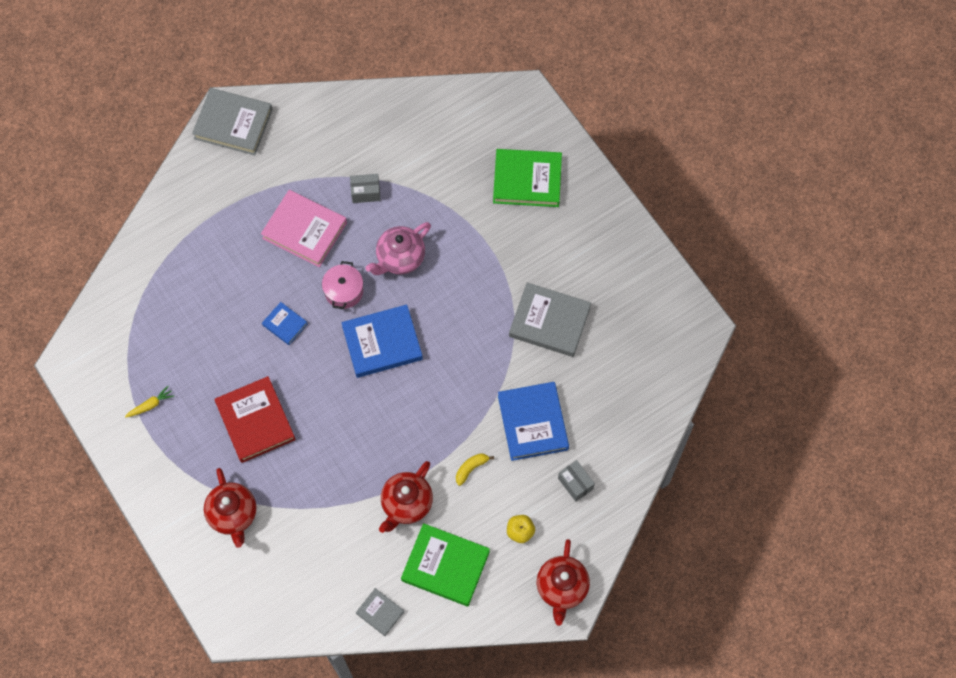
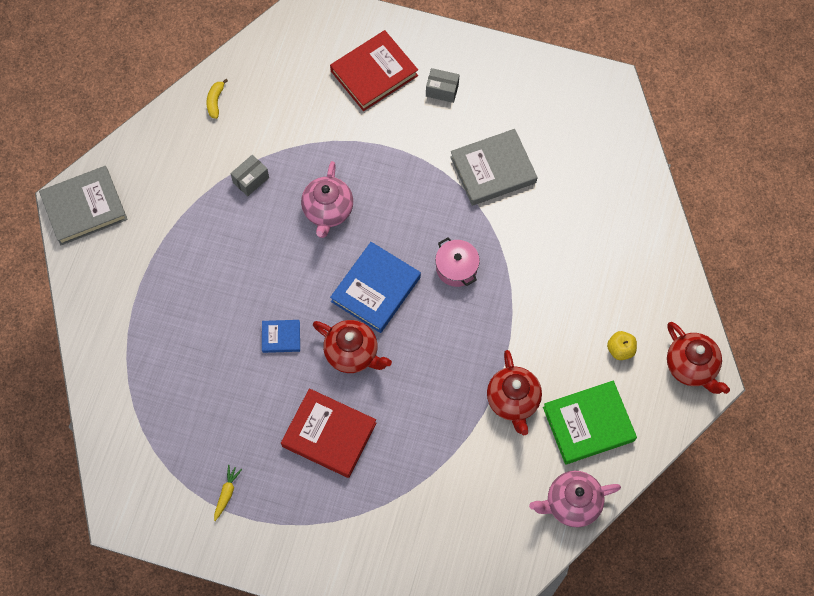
camera: 40 degrees left, 0 degrees up
red teapot [204,468,256,548] -> red teapot moved to [313,320,392,373]
pink book [261,190,347,267] -> none
pink pot [322,261,363,309] -> pink pot moved to [435,237,480,287]
grey book [356,588,404,636] -> pink teapot [529,471,621,527]
yellow banana [456,453,494,486] -> yellow banana moved to [206,79,228,119]
green book [493,149,562,207] -> red book [330,30,418,111]
blue book [498,382,569,461] -> none
grey box [558,460,595,502] -> grey box moved to [426,68,459,103]

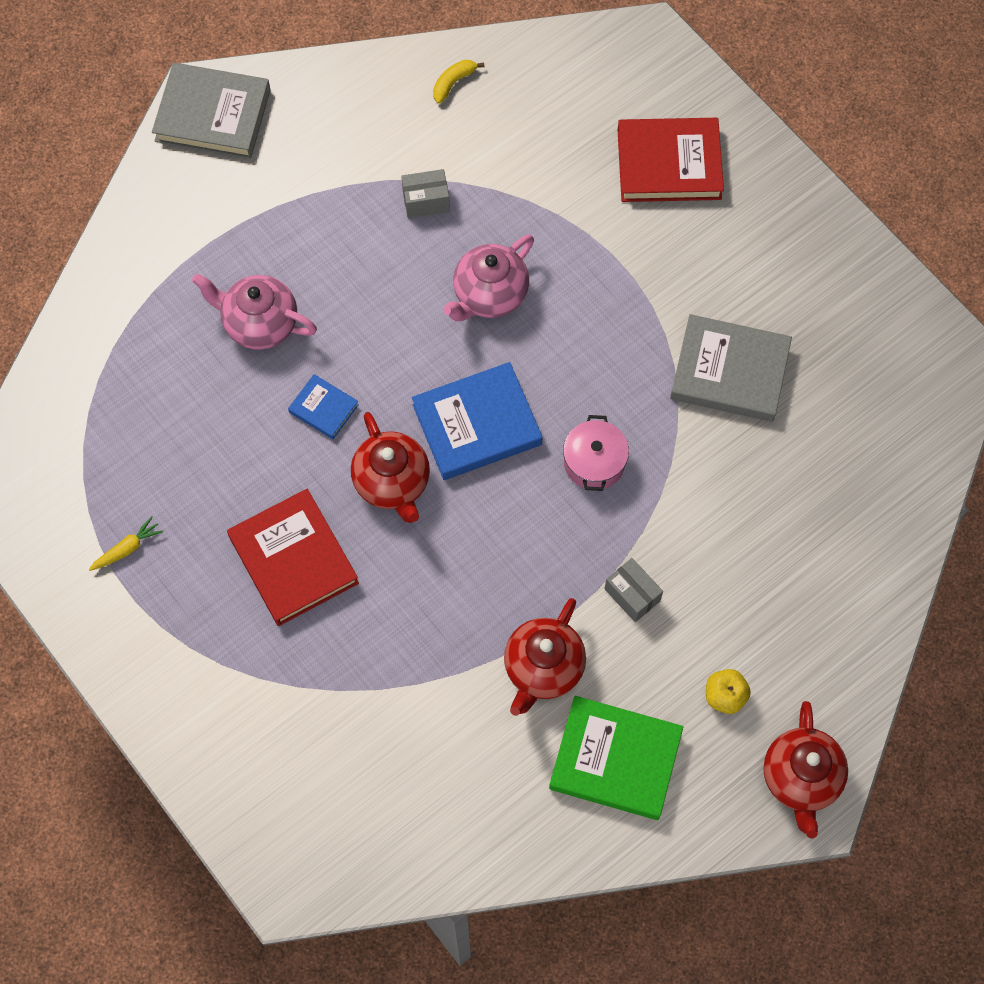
camera: 35 degrees right, 0 degrees up
grey box [426,68,459,103] -> grey box moved to [605,558,663,622]
pink teapot [529,471,621,527] -> pink teapot moved to [192,273,317,350]

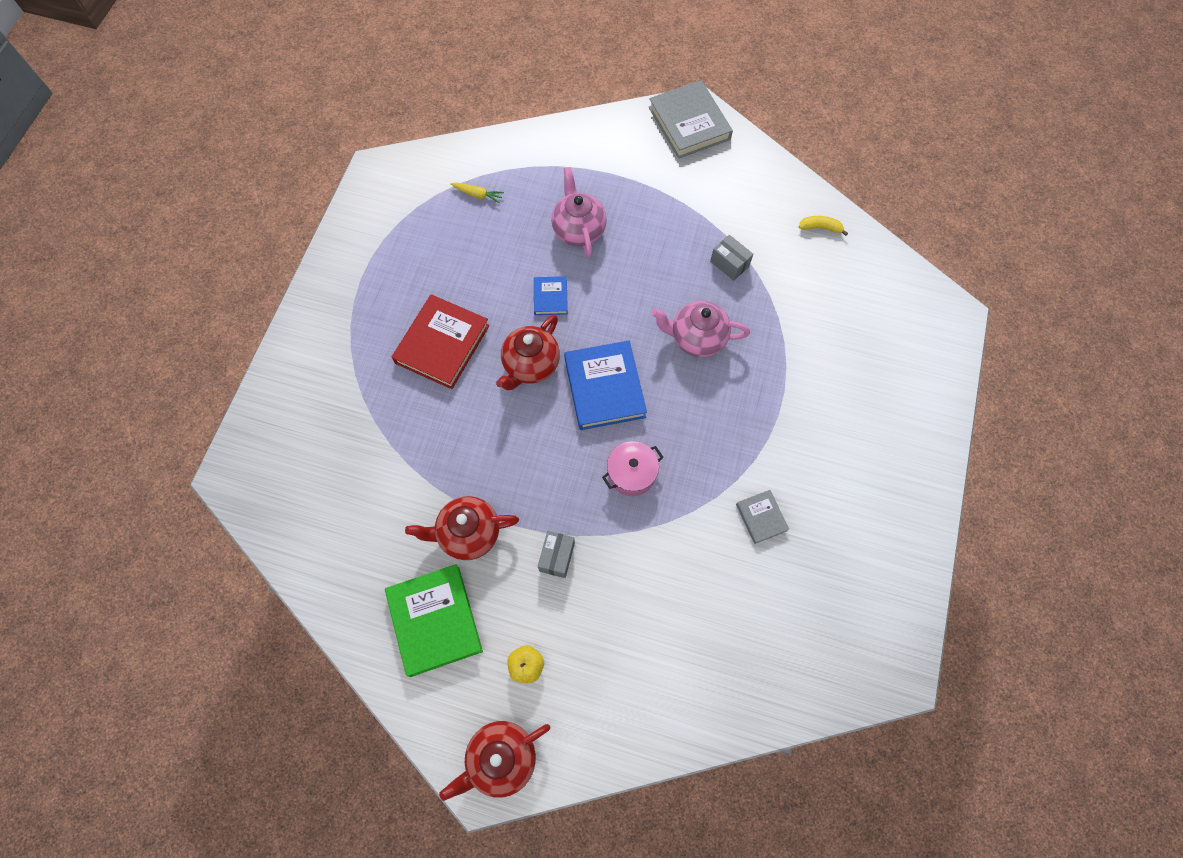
camera: 55 degrees right, 0 degrees up
yellow carrot [89,516,163,571] -> yellow carrot moved to [450,182,504,203]
blue book [412,362,542,480] -> blue book turned 45 degrees clockwise [564,341,647,430]
red book [618,118,724,202] -> none
grey book [670,314,792,422] -> grey book [736,490,789,544], size x0.51

